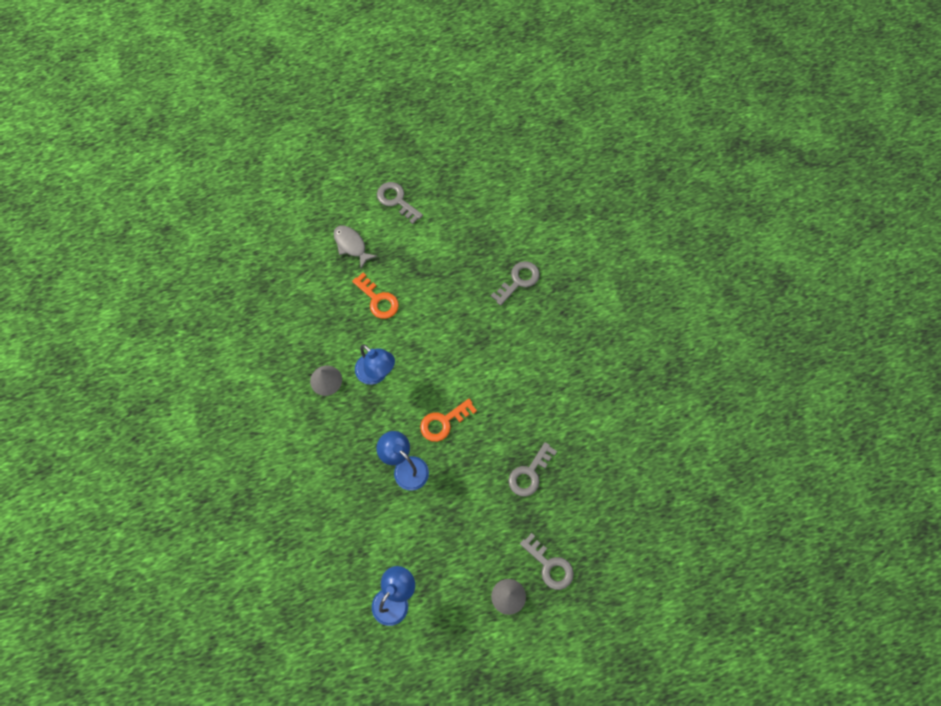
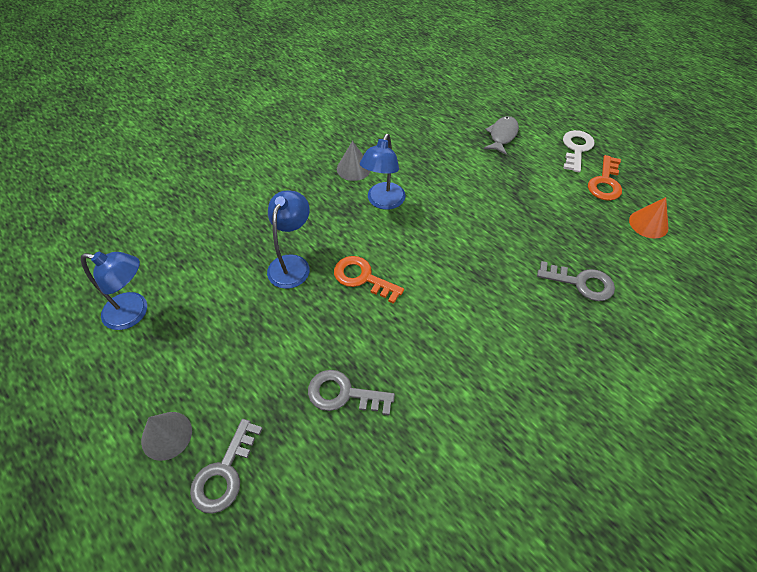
camera: 65 degrees right, 15 degrees down
orange key [352,273,399,319] -> orange key moved to [588,155,622,201]
grey key [377,182,423,224] -> white key [563,130,594,172]
none -> orange cone [629,197,668,239]

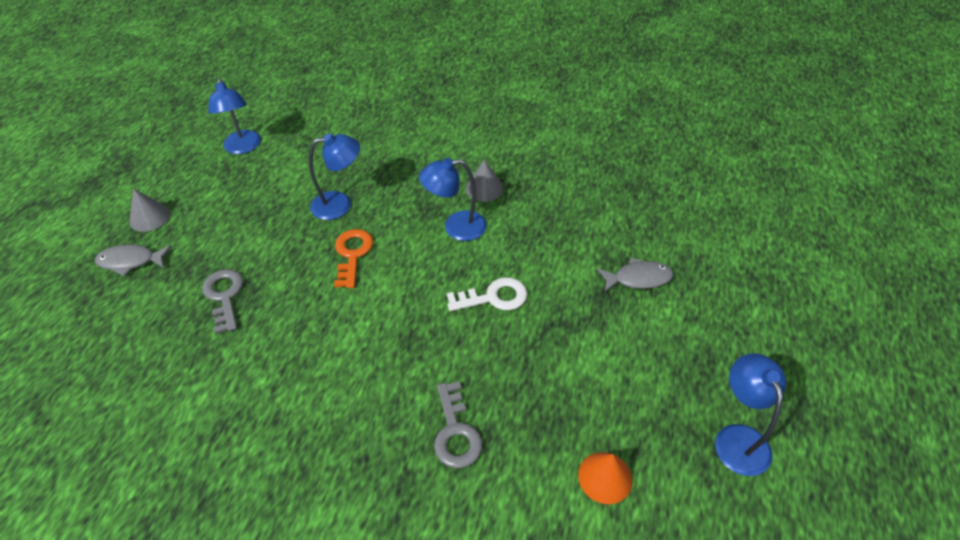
camera: 60 degrees right, 5 degrees down
grey key [190,419,263,514] -> grey fish [95,244,172,276]
white key [563,130,594,172] -> white key moved to [447,277,527,311]
orange key [588,155,622,201] -> none
none -> blue lamp [715,353,786,476]

